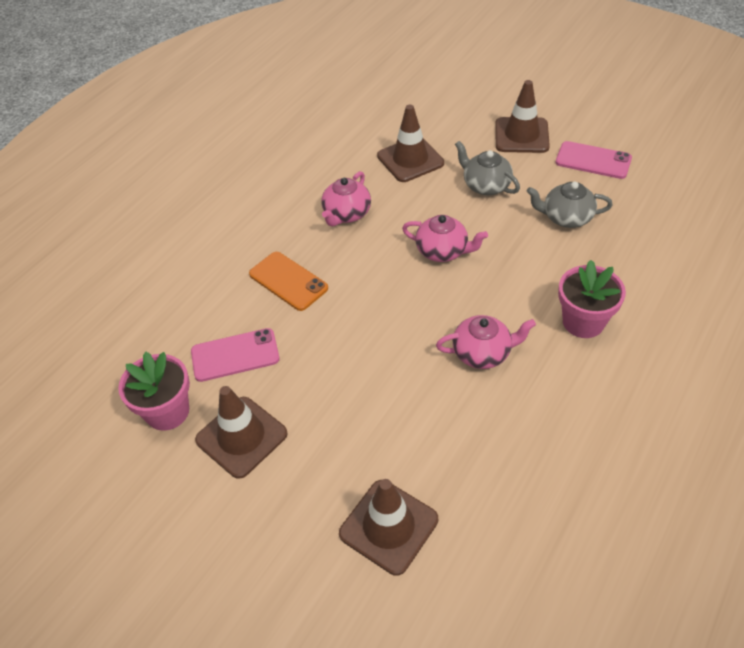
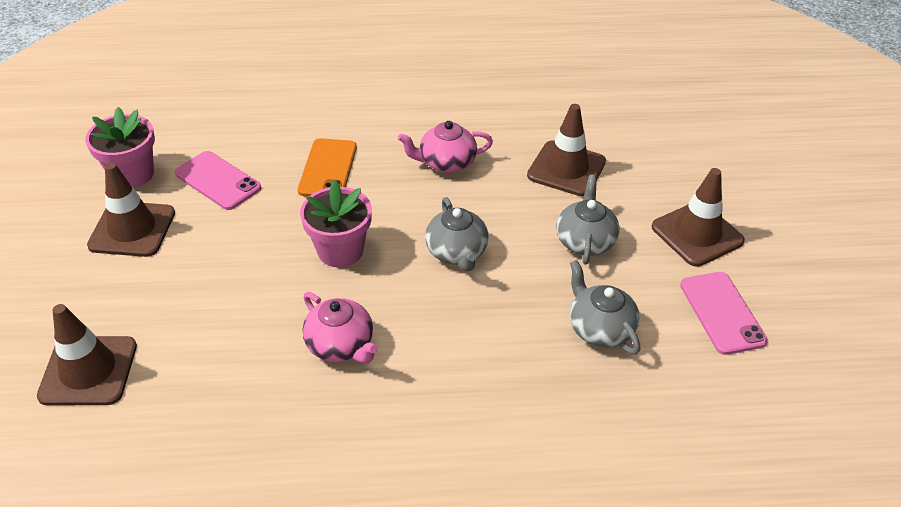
camera: 50 degrees right, 5 degrees down
pink teapot [402,215,488,262] -> grey teapot [425,197,488,271]
pink flower pot [558,260,626,338] -> pink flower pot moved to [300,180,372,267]

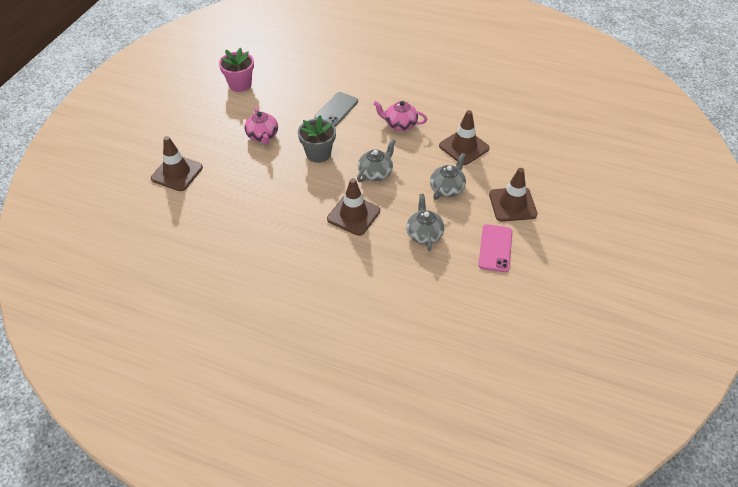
camera: 25 degrees right, 5 degrees up
brown traffic cone [87,163,175,257] -> brown traffic cone moved to [327,178,380,236]
pink phone [175,151,261,210] -> none
orange phone [298,138,357,197] -> grey phone [314,92,358,127]
pink flower pot [300,180,372,267] -> grey flower pot [298,115,336,163]
pink teapot [303,292,378,363] -> pink teapot moved to [244,107,278,145]
grey teapot [425,197,488,271] -> grey teapot turned 150 degrees counterclockwise [357,139,396,182]

